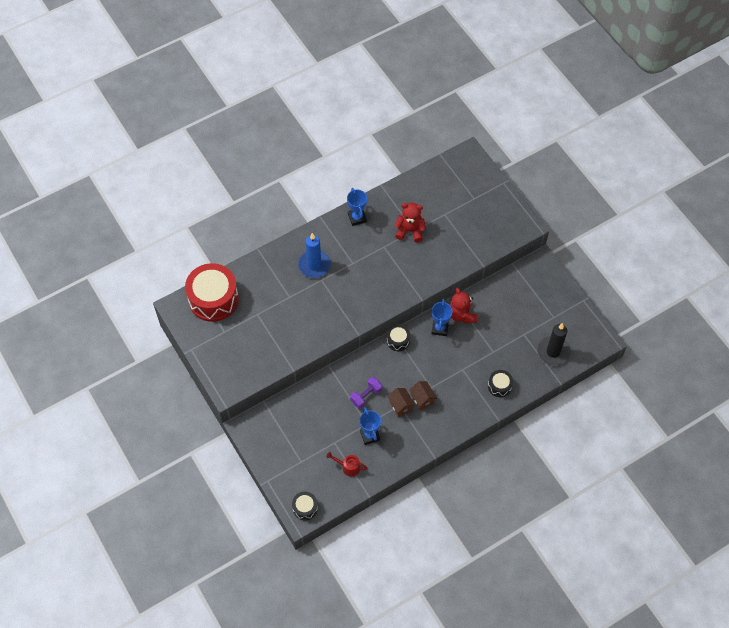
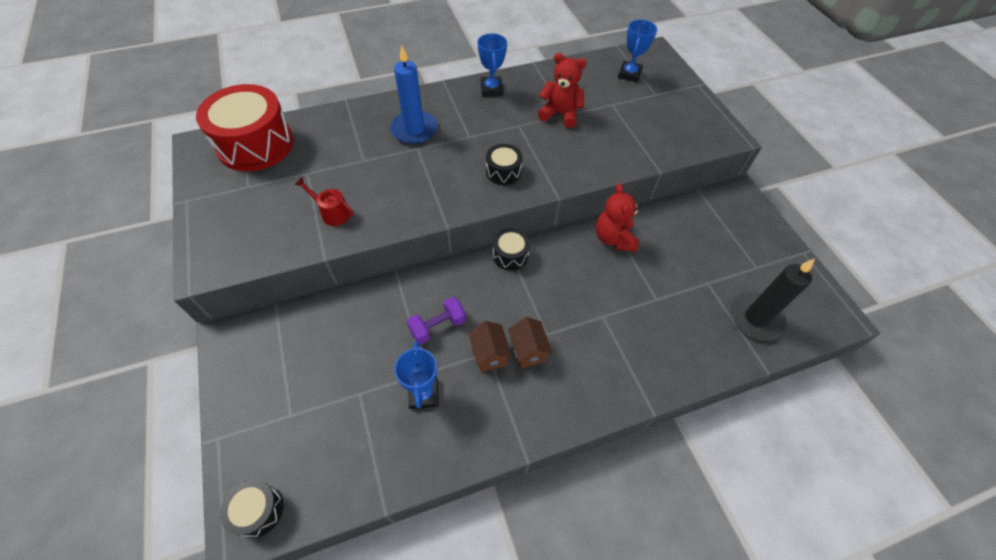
camera: 10 degrees right, 5 degrees down
red watering can [327,452,367,477] -> red watering can moved to [295,177,353,226]
blue trophy [431,299,453,336] -> blue trophy moved to [618,19,657,83]
black drum [488,370,513,397] -> black drum moved to [486,144,523,185]

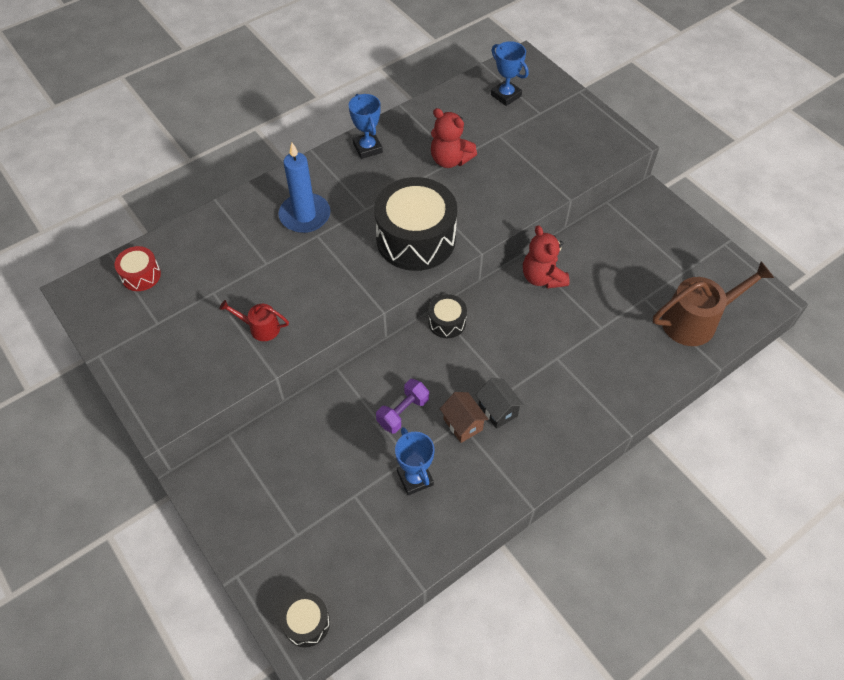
camera: 15 degrees left, 0 degrees up
red drum [196,84,294,172] -> red drum [115,246,161,291], size x0.47
black drum [486,144,523,185] -> black drum [374,177,457,271], size x2.12
brown house [508,317,553,368] -> black house [476,378,524,429]
red teddy bear [538,53,586,128] -> red teddy bear turned 150 degrees counterclockwise [431,108,477,168]
blue trophy [618,19,657,83] -> blue trophy turned 45 degrees counterclockwise [491,41,529,106]
black candle [730,258,815,340] -> brown watering can [653,261,774,346]

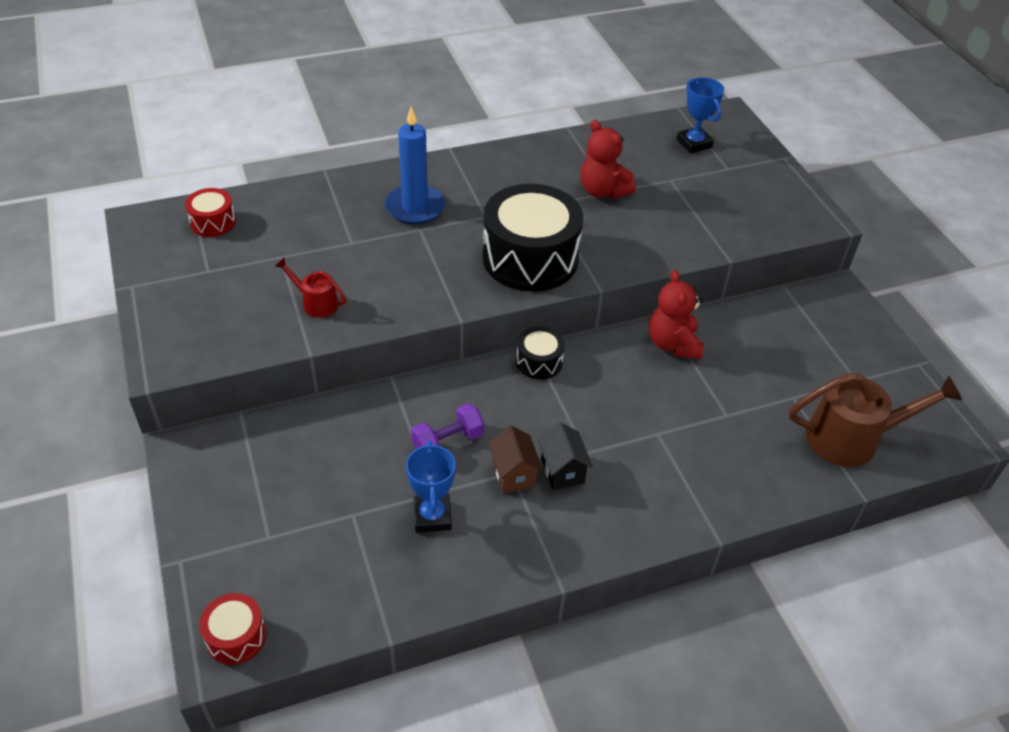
camera: 15 degrees right, 10 degrees down
black drum [280,592,330,647] -> red drum [199,593,266,665]
blue trophy [349,94,383,159] -> none

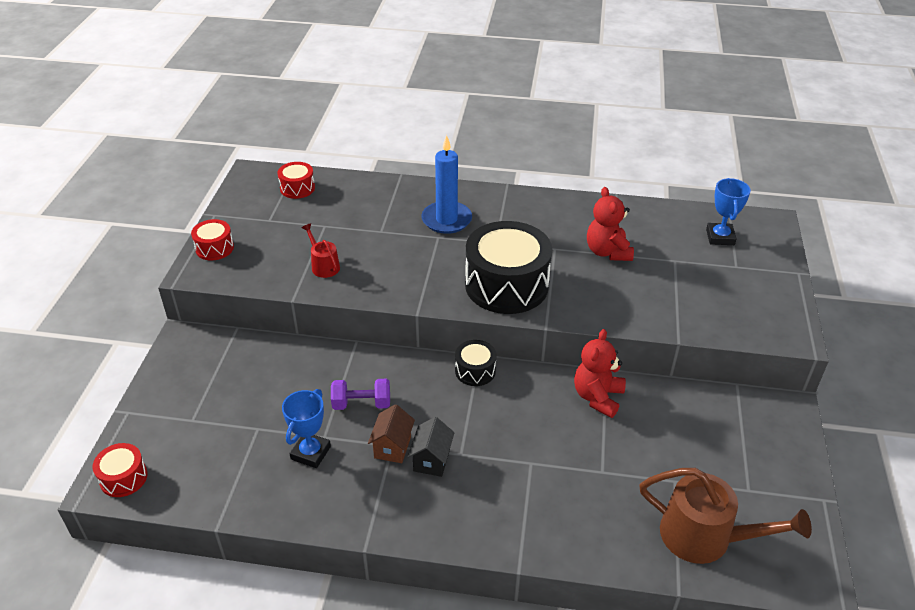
camera: 30 degrees right, 5 degrees down
none -> red drum [191,219,234,260]

